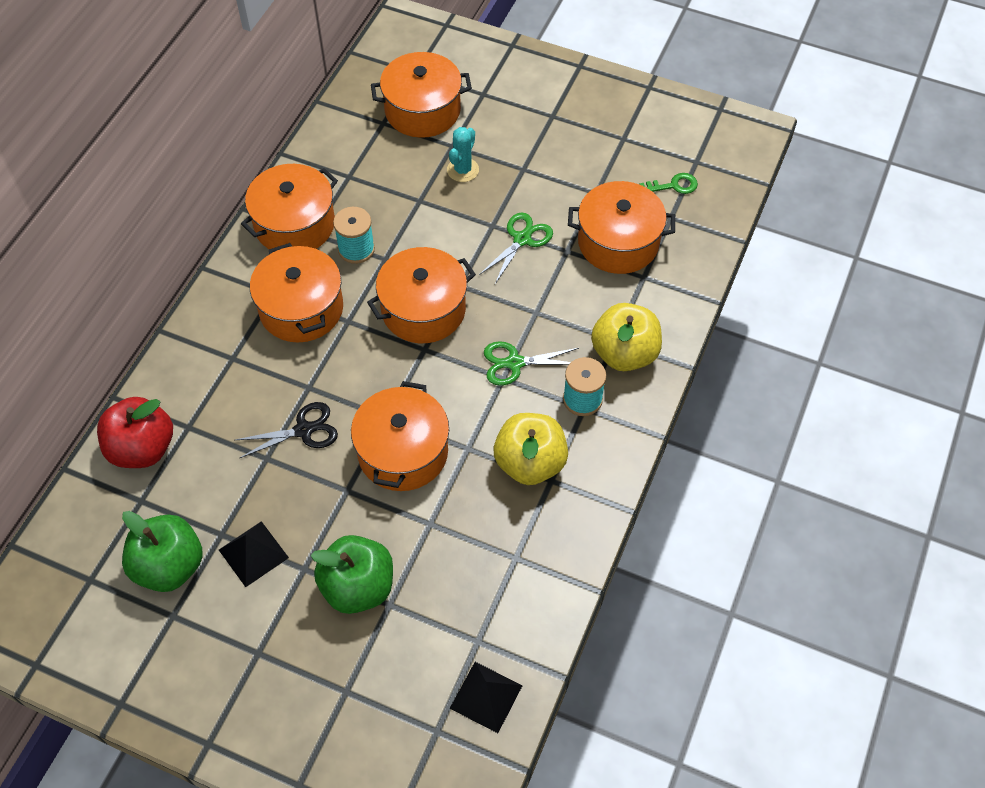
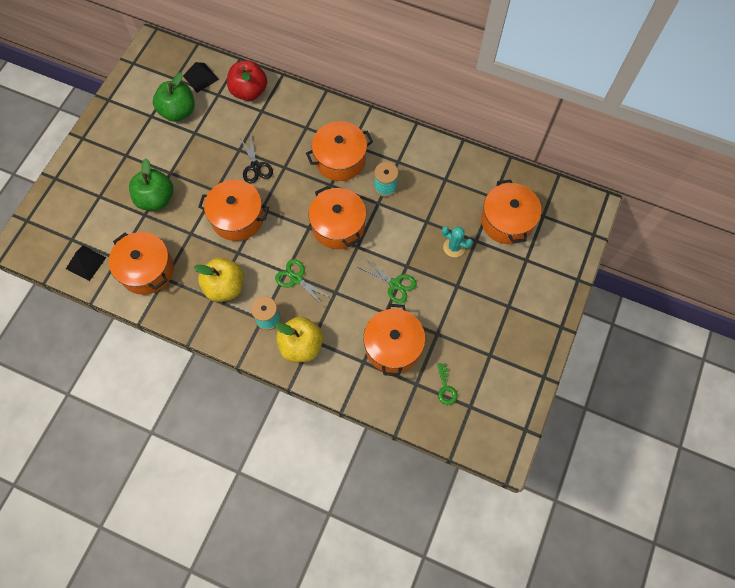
camera: 90 degrees right, 10 degrees up
black pyramid [219,521,289,587] -> black pyramid moved to [183,62,219,93]
orange pot [241,164,338,249] -> orange pot moved to [109,232,174,295]
green scissors [484,341,579,386] -> green scissors turned 45 degrees counterclockwise [275,259,333,308]

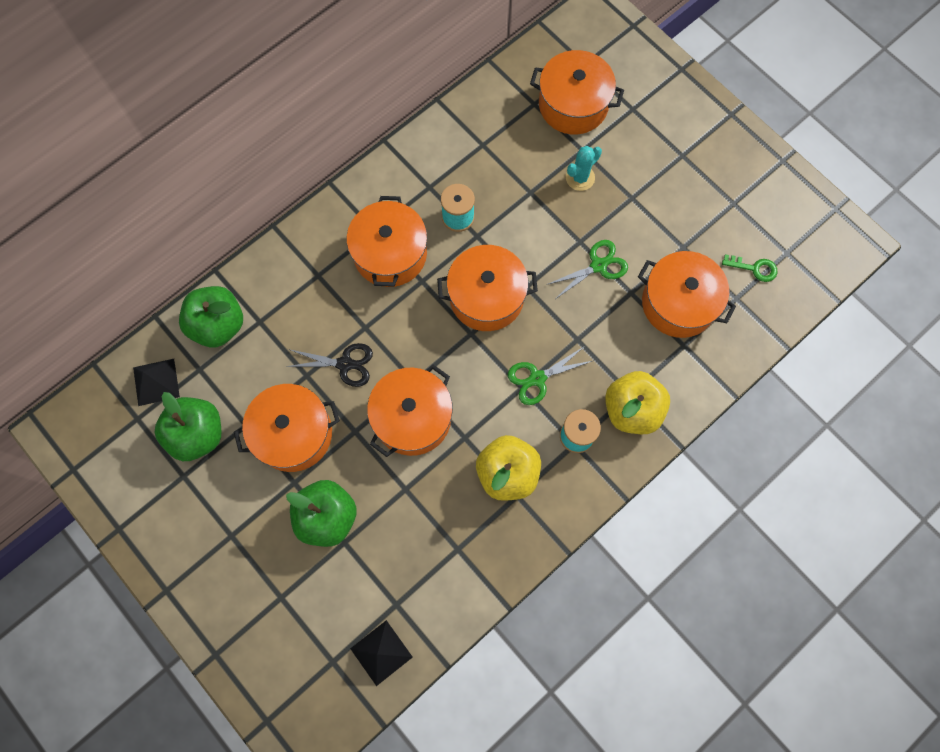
camera: 65 degrees left, 5 degrees up
orange pot [109,232,174,295] -> orange pot moved to [234,384,340,472]
red apple [227,60,267,101] -> green apple [179,286,243,347]

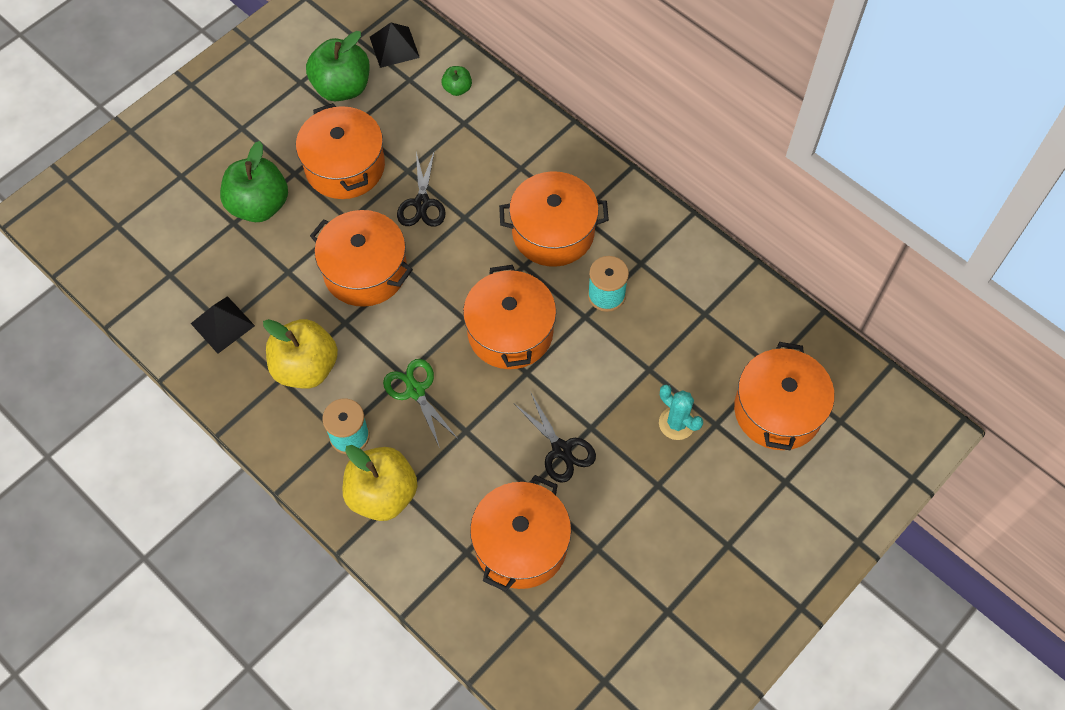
camera: 85 degrees right, 10 degrees down
green apple [179,286,243,347] -> green apple [441,66,472,96], size x0.48
black pyramid [350,620,413,686] -> black pyramid moved to [190,296,255,354]
green scissors [546,240,628,298] -> black scissors [515,393,596,483]
green key [722,254,777,282] -> none

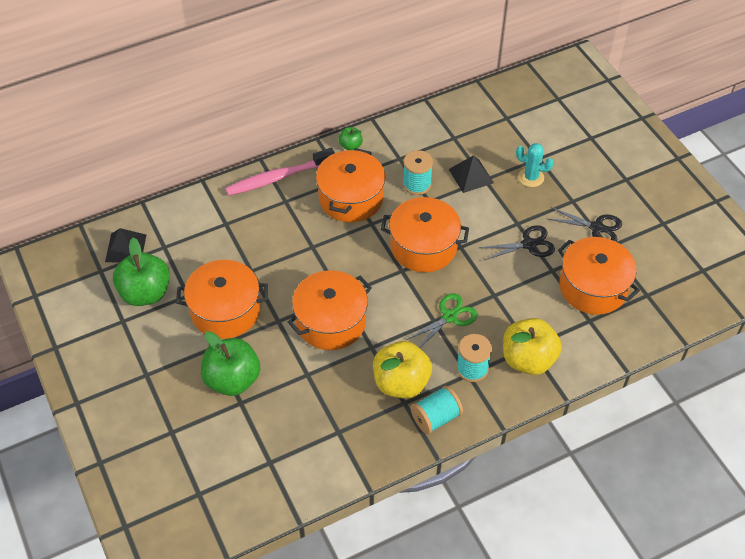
camera: 70 degrees left, 10 degrees down
black pyramid [190,296,255,354] -> black pyramid moved to [449,155,494,193]
green scissors [383,359,458,448] -> green scissors turned 150 degrees clockwise [406,293,478,348]
black scissors [397,150,446,227] -> black scissors moved to [548,207,622,242]
green apple [441,66,472,96] -> green apple moved to [338,127,363,150]
turquoise cactus [659,385,703,440] -> turquoise cactus turned 45 degrees clockwise [516,143,554,187]
orange pot [734,342,834,450] -> none
none -> pink toothbrush [225,148,335,196]
none -> turquoise spool [411,386,463,434]

